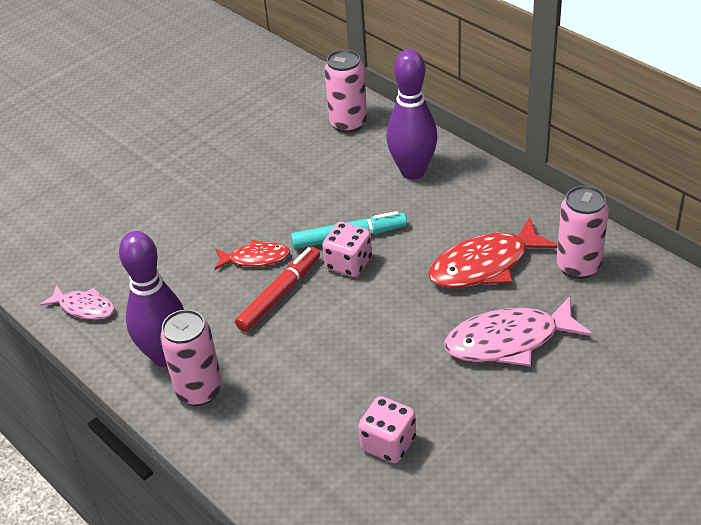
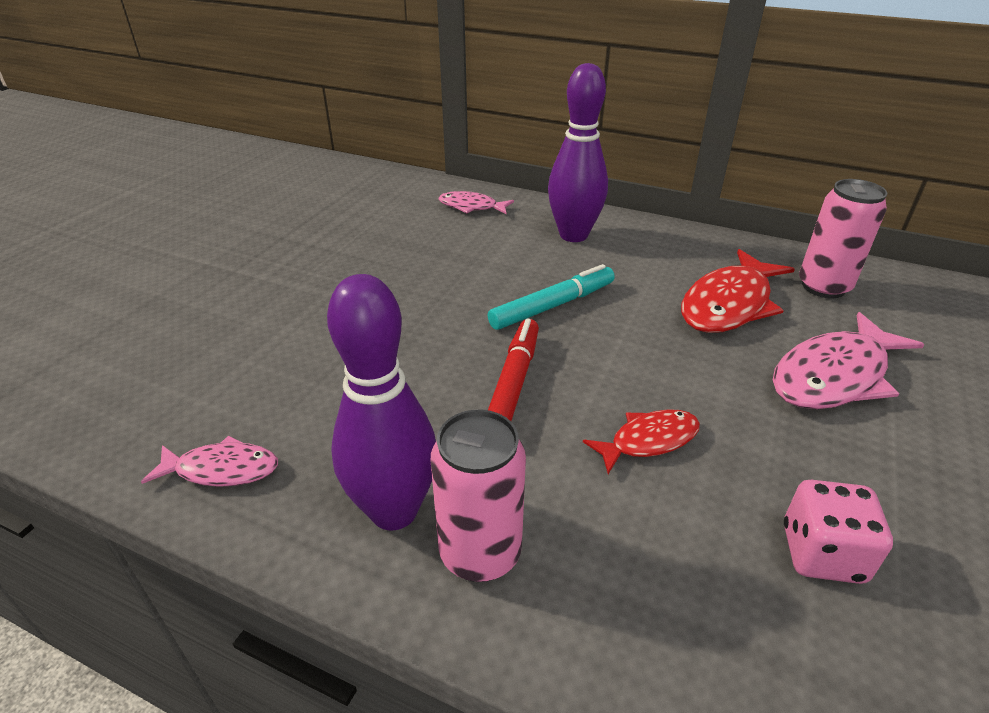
camera: 25 degrees left, 5 degrees down
red fish [215,239,290,270] -> red fish moved to [583,409,700,474]
pink dice [322,222,372,277] -> none
pink can [324,50,367,133] -> pink fish [439,191,514,215]

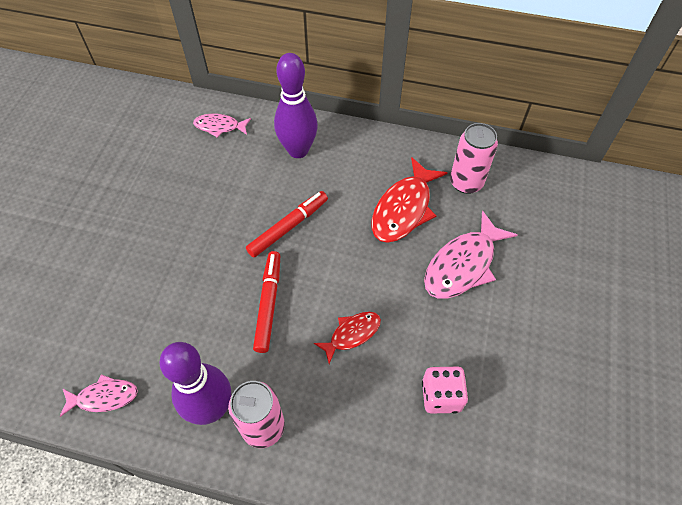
camera: 10 degrees left, 20 degrees up
turquoise marker [488,264,615,330] -> red marker [246,191,328,258]

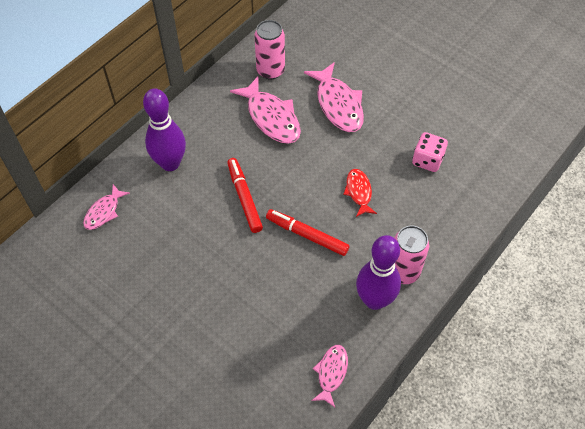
camera: 65 degrees left, 0 degrees up
red fish [372,157,447,243] -> pink fish [230,76,301,144]

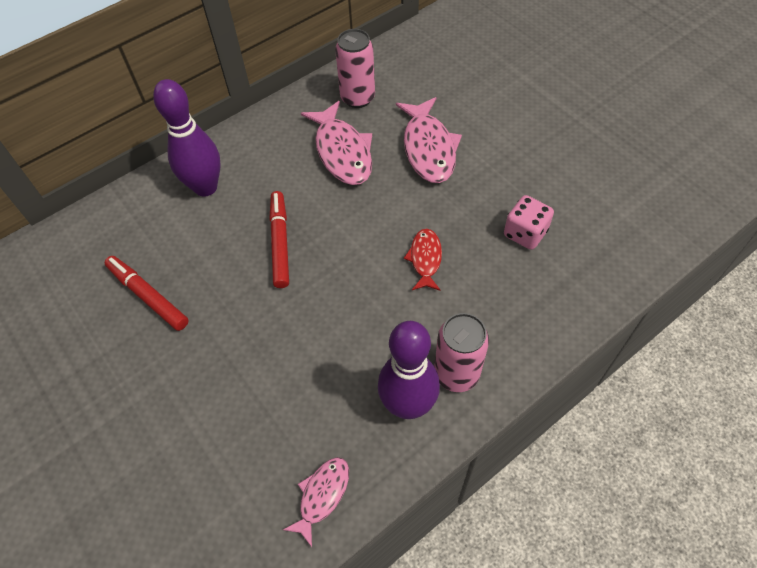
camera: 15 degrees right, 0 degrees up
pink fish [83,184,130,230] -> none
red marker [266,209,349,256] -> red marker moved to [105,256,189,331]

